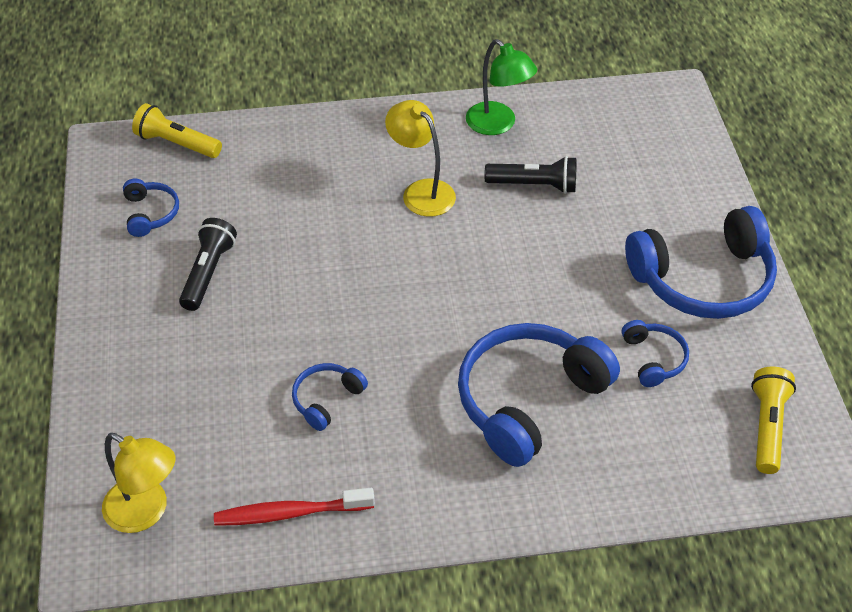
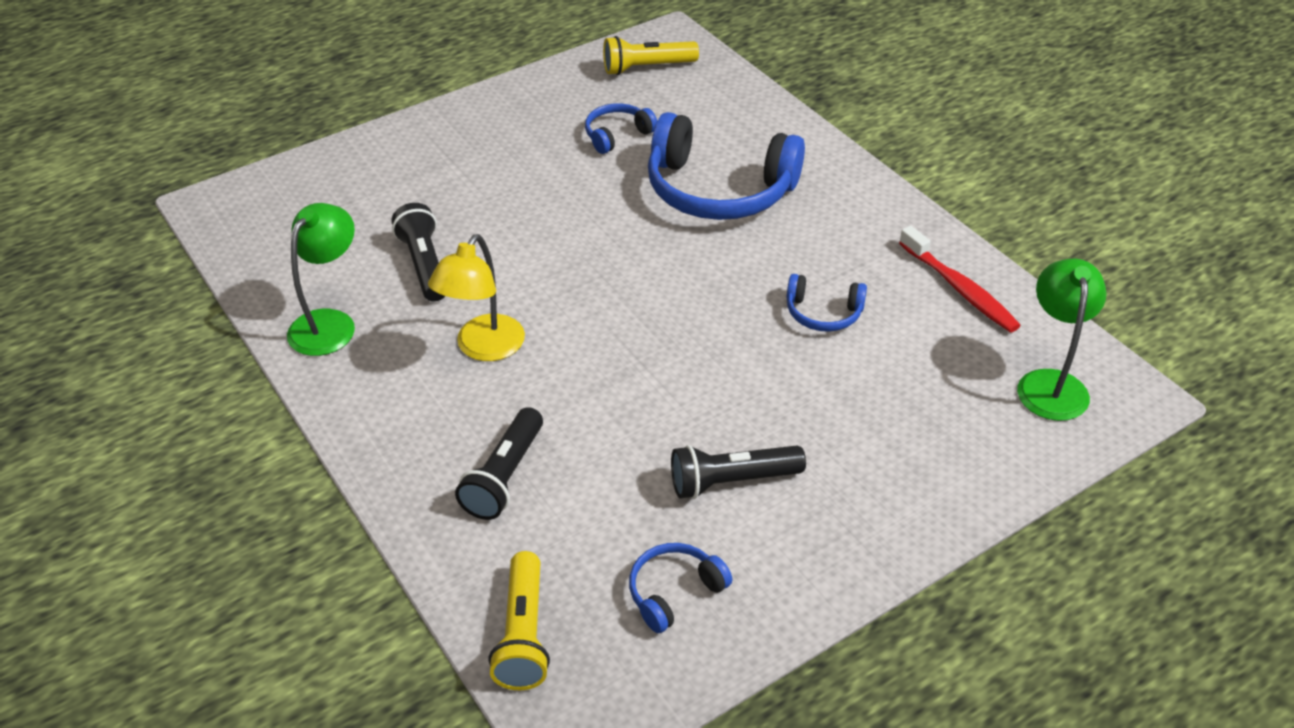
camera: 115 degrees left, 5 degrees down
yellow lamp [102,433,176,533] -> green lamp [1017,259,1106,421]
blue headphones [625,206,777,319] -> none
none -> black flashlight [455,407,543,520]

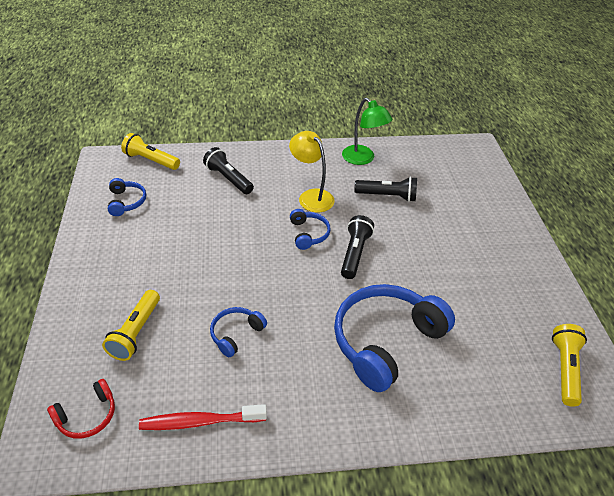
camera: 115 degrees right, 0 degrees up
blue headphones [585,103,657,154] -> blue headphones moved to [290,209,331,250]
black flashlight [671,445,806,499] -> black flashlight moved to [341,215,374,279]
green lamp [1017,259,1106,421] -> red headphones [47,379,115,439]
none -> yellow flashlight [102,290,160,361]

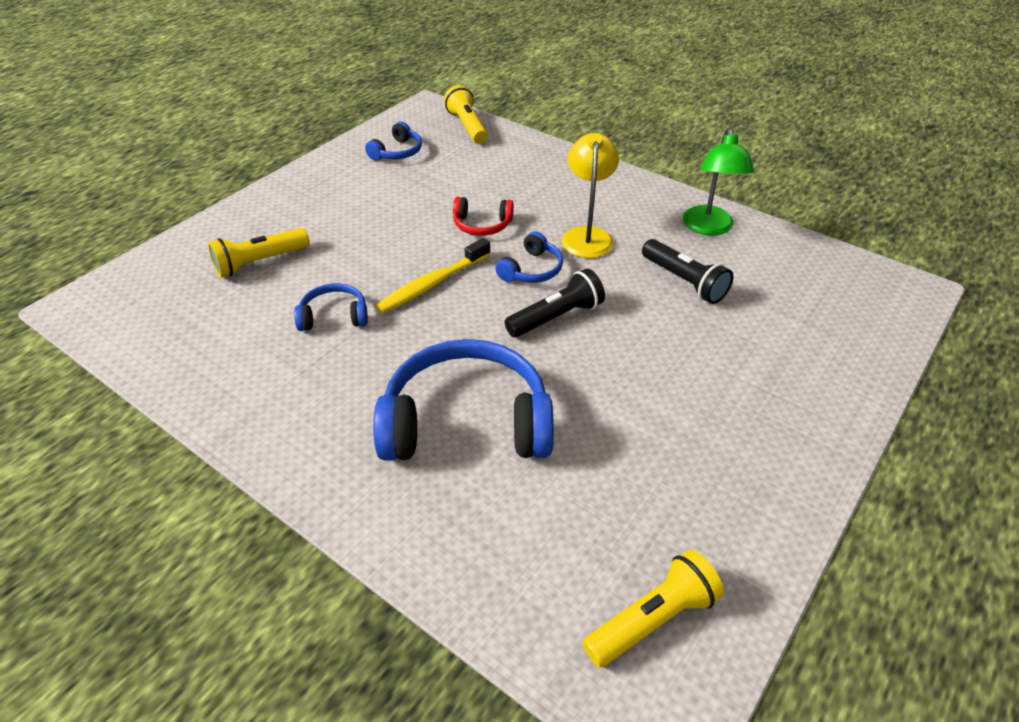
camera: 45 degrees right, 0 degrees up
red headphones [47,379,115,439] -> red headphones moved to [453,197,514,236]
red toothbrush [139,404,267,430] -> none
black flashlight [203,147,254,194] -> none
none -> yellow toothbrush [376,238,491,313]

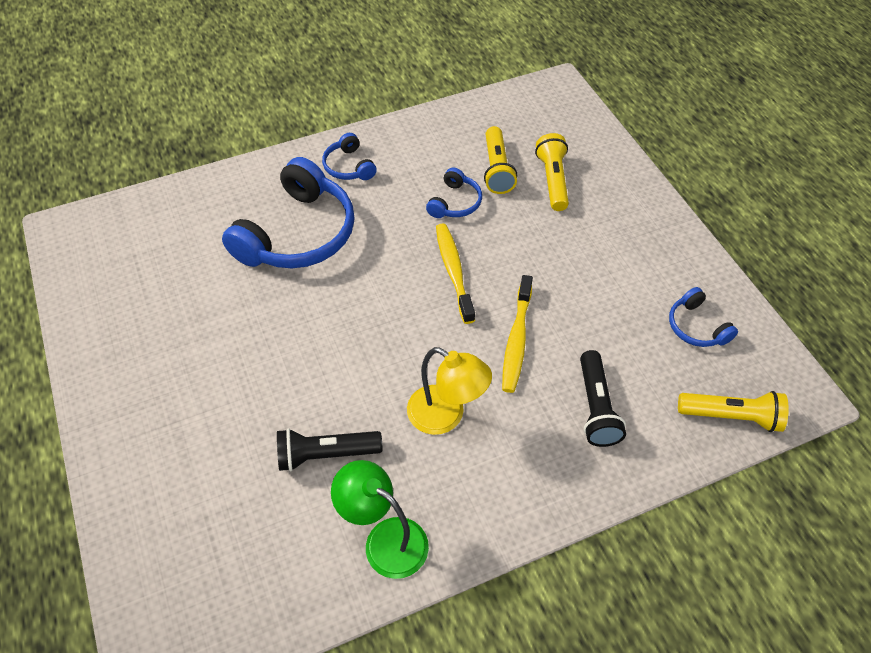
camera: 120 degrees right, 10 degrees up
red headphones [453,197,514,236] -> yellow toothbrush [502,275,533,393]
blue headphones [496,231,563,283] -> blue headphones moved to [322,133,377,180]
black flashlight [505,269,605,337] -> black flashlight moved to [580,350,626,447]
yellow flashlight [583,550,724,668] -> yellow flashlight moved to [484,126,517,194]

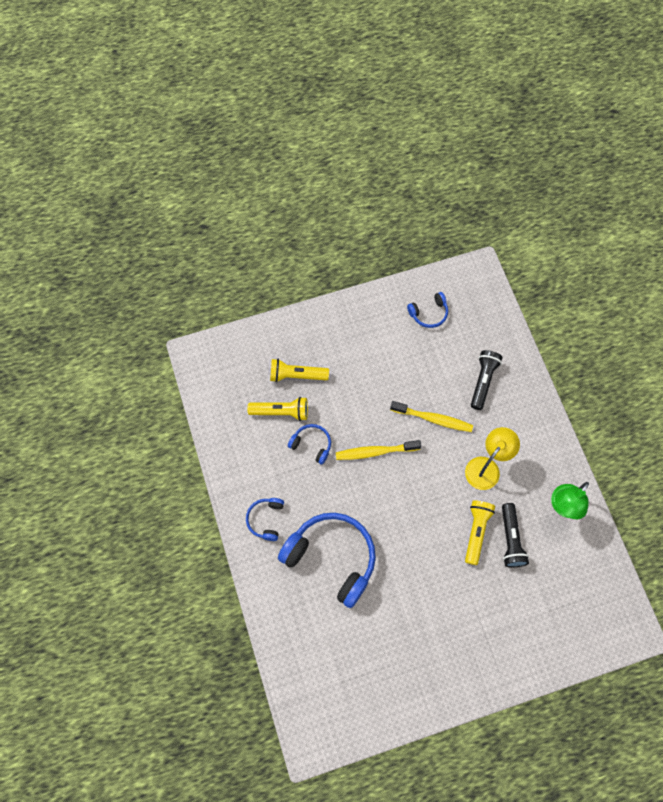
camera: 85 degrees left, 15 degrees up
blue headphones [322,133,377,180] -> blue headphones turned 120 degrees clockwise [246,498,284,541]
black flashlight [580,350,626,447] -> black flashlight turned 75 degrees counterclockwise [471,350,502,410]
yellow flashlight [678,391,789,432] -> yellow flashlight moved to [465,500,495,565]

